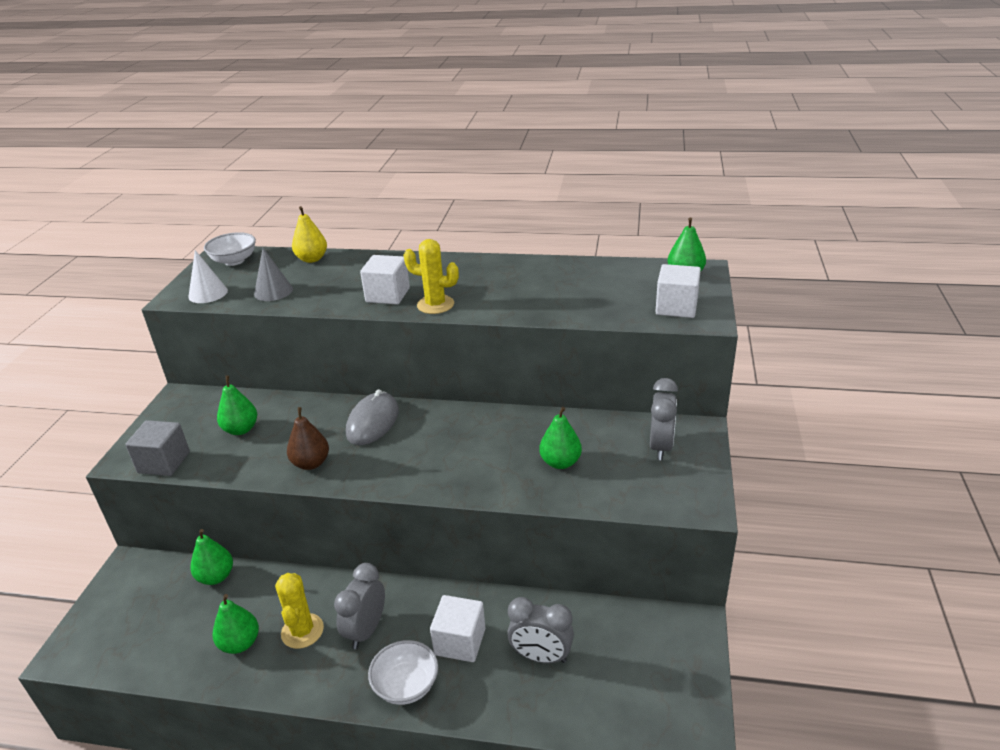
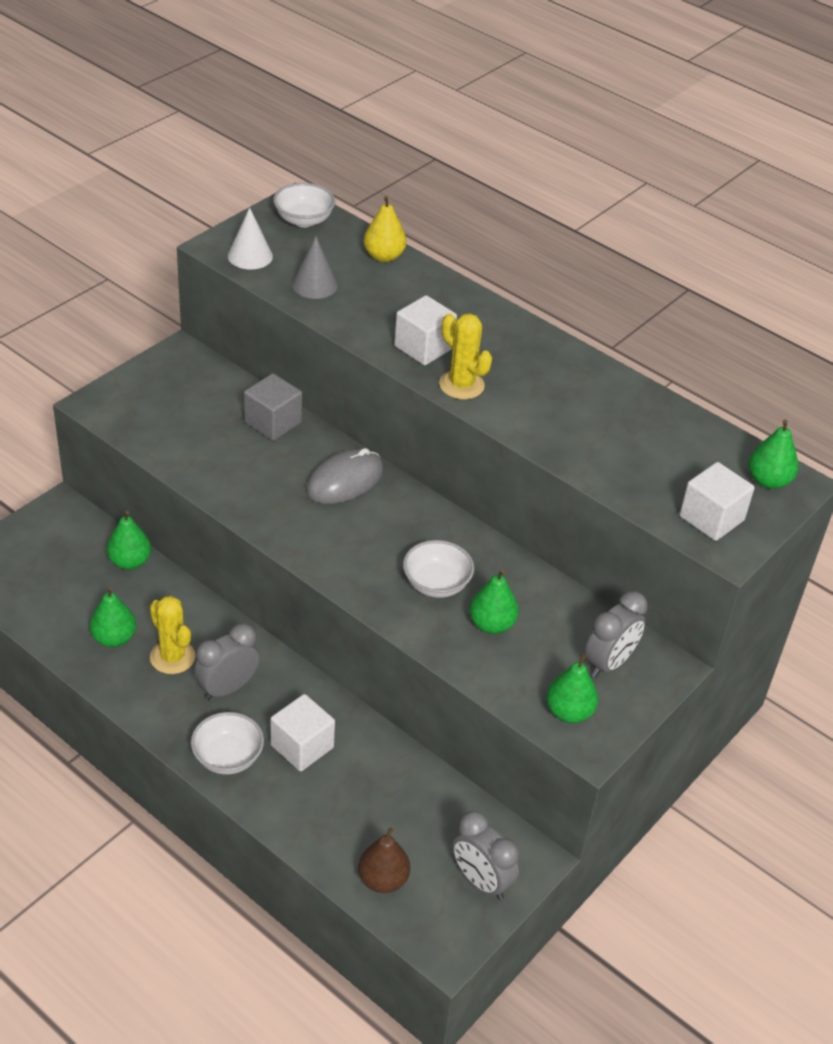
camera: 25 degrees right, 10 degrees up
grey cube [125,420,190,476] -> grey cube moved to [244,373,302,441]
green pear [217,376,257,435] -> green pear moved to [546,654,598,723]
yellow cactus [275,573,324,649] -> yellow cactus turned 60 degrees counterclockwise [150,596,195,674]
brown pear [287,407,329,470] -> brown pear moved to [358,827,410,893]
grey clock [507,597,574,663] -> grey clock moved to [452,811,519,900]
none -> white bowl [403,540,474,598]

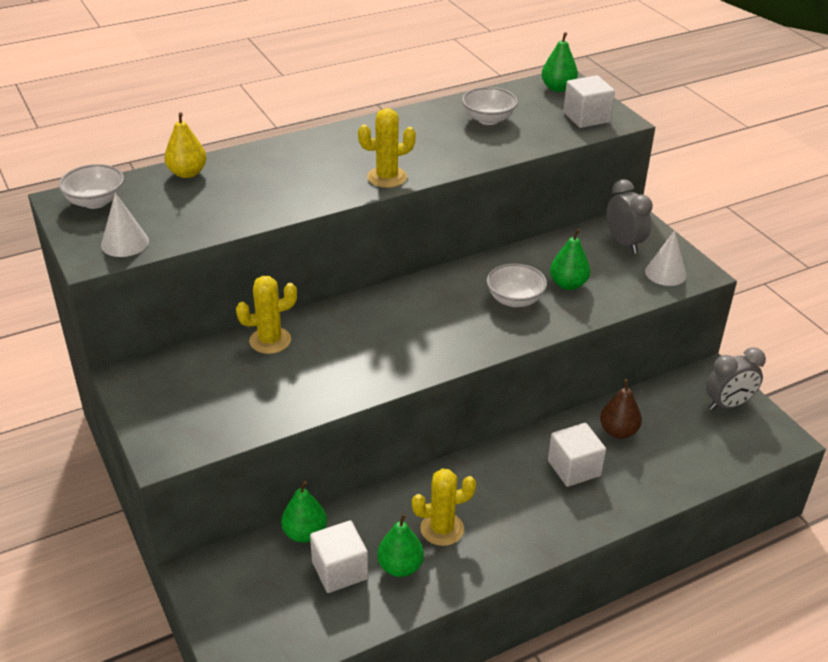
camera: 65 degrees left, 5 degrees down
white bowl [191,712,264,775] -> white bowl moved to [462,87,518,125]
grey clock [194,623,260,701] -> none
grey cube [244,373,302,441] -> yellow cactus [236,276,297,354]
grey cone [292,237,338,299] -> none
grey mouse [306,448,384,504] -> none
brown pear [358,827,410,893] -> brown pear moved to [600,379,642,439]
white cube [394,295,457,365] -> white cube moved to [310,520,368,593]
green pear [546,654,598,723] -> white cone [645,230,687,286]

